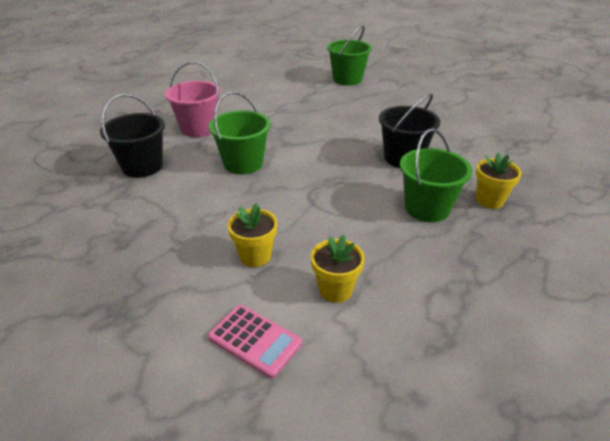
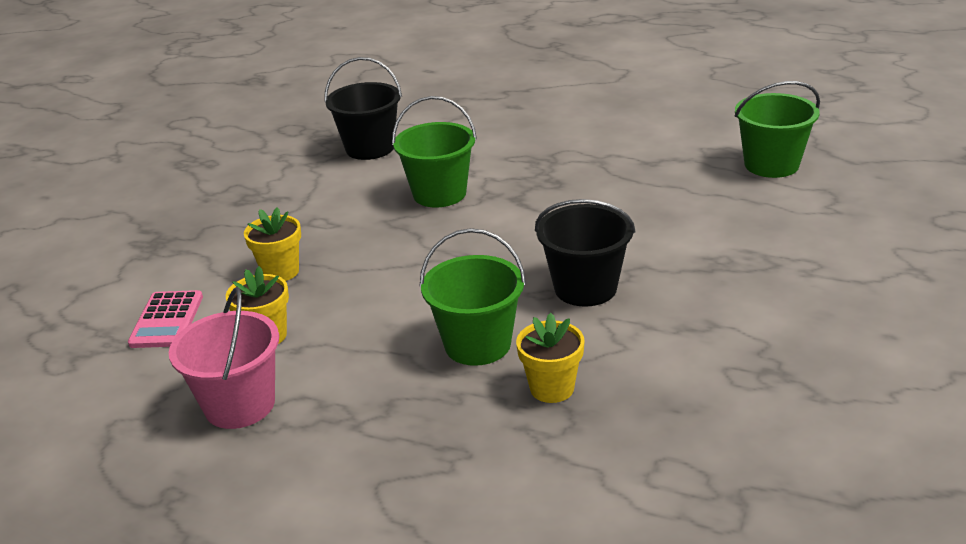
camera: 60 degrees right, 5 degrees down
pink bucket [165,61,221,137] -> pink bucket moved to [169,287,279,429]

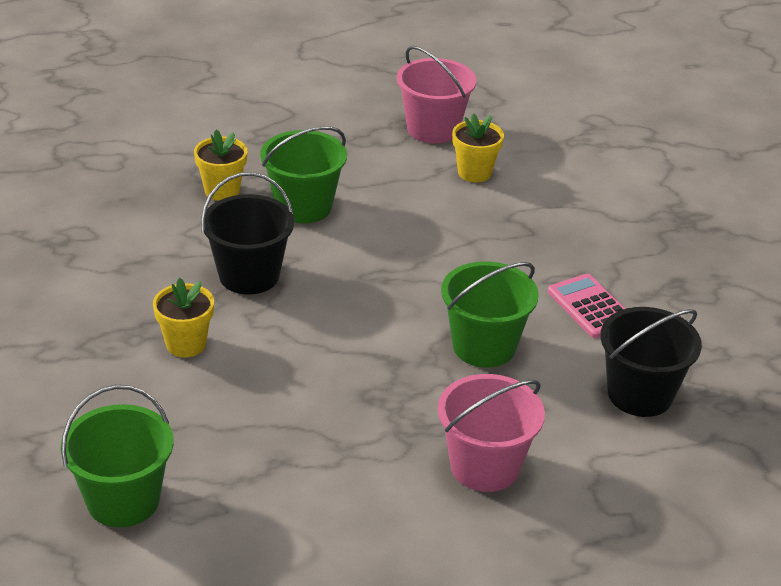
camera: 145 degrees right, 5 degrees up
pink calculator [128,290,203,348] -> pink calculator moved to [548,274,626,338]
yellow flower pot [244,207,301,281] -> yellow flower pot moved to [153,278,214,358]
none -> pink bucket [438,374,545,492]

